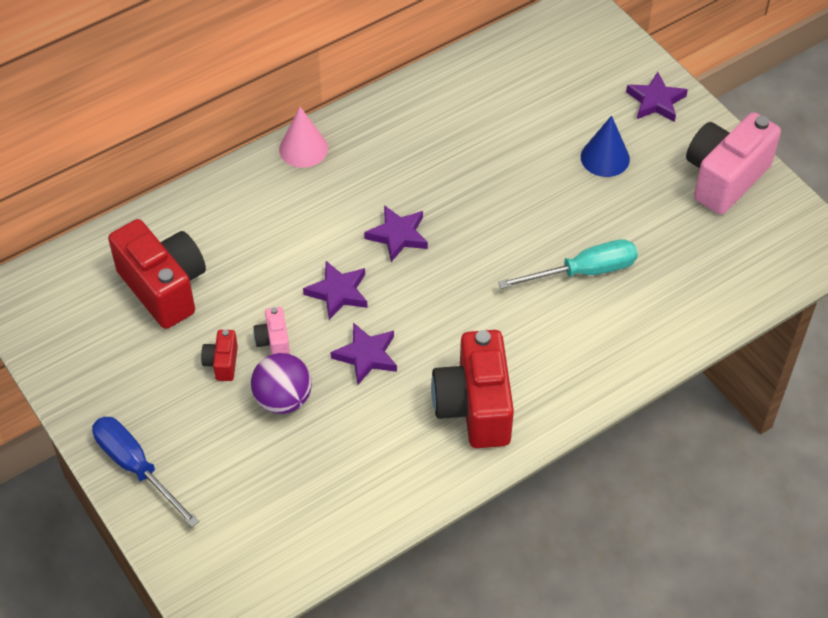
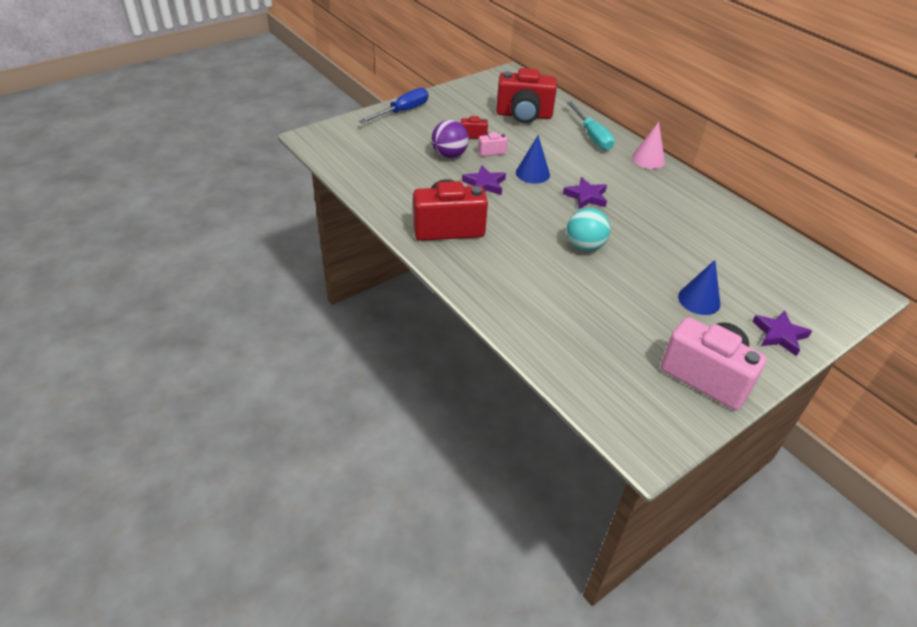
camera: 85 degrees right, 10 degrees down
red camera [108,219,206,329] -> red camera turned 45 degrees clockwise [496,68,557,123]
purple star [303,261,368,320] -> blue cone [516,135,550,184]
turquoise screwdriver [498,239,638,289] -> turquoise screwdriver moved to [566,102,615,151]
none -> turquoise ball [567,208,611,251]

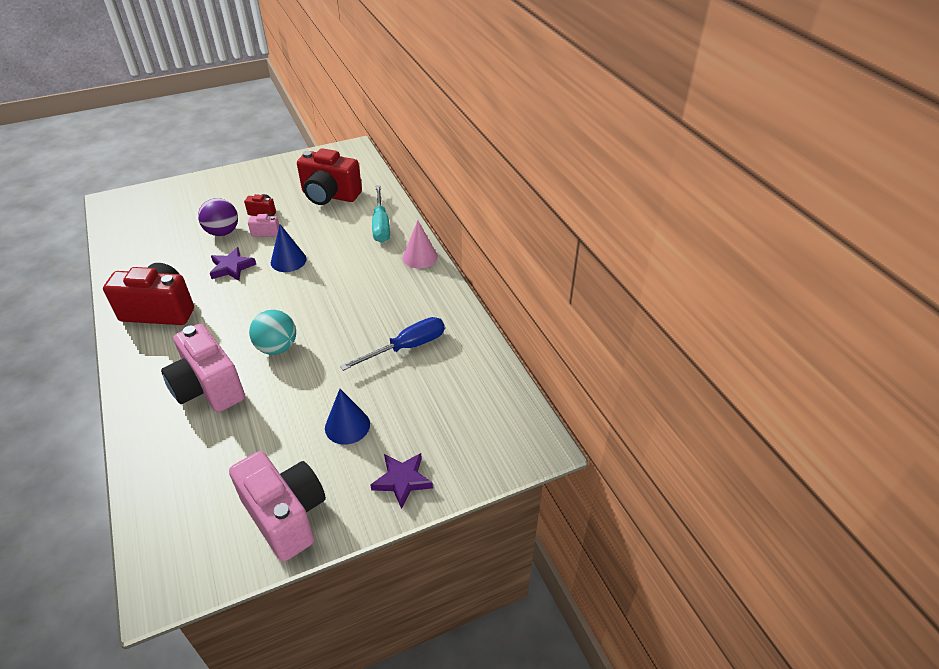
camera: 15 degrees right, 0 degrees up
blue screwdriver [359,88,428,124] -> blue screwdriver moved to [340,317,445,371]
purple star [563,177,607,209] -> none
none -> pink camera [161,324,245,412]

